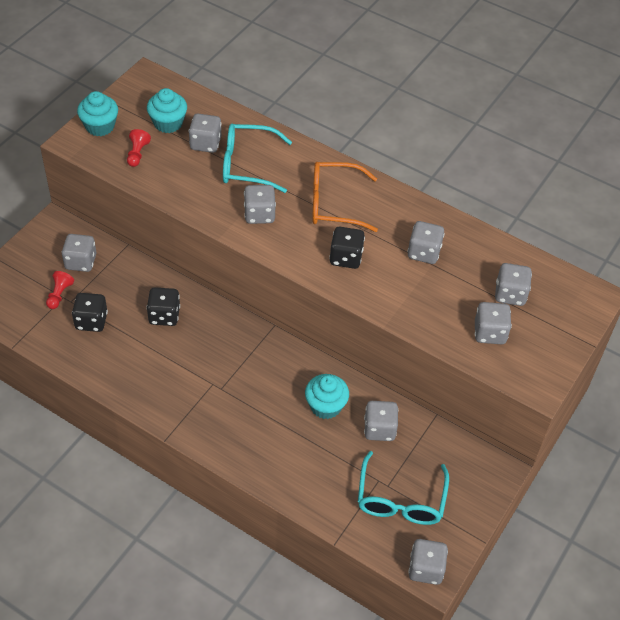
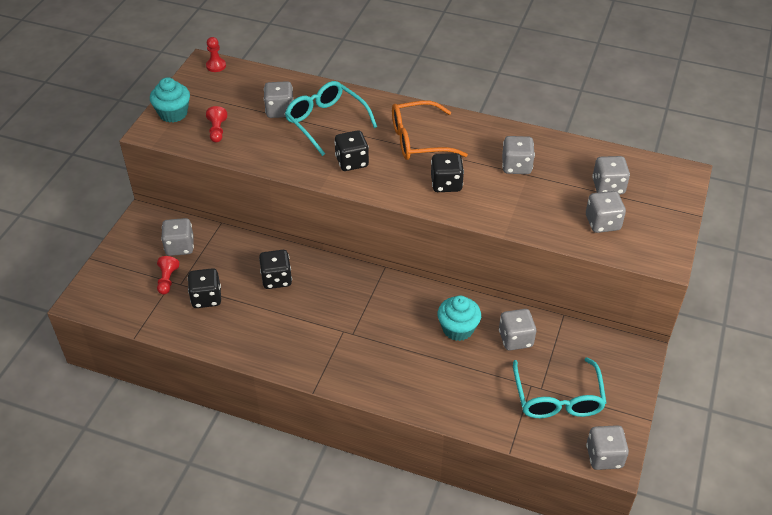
camera: 10 degrees left, 5 degrees down
turquoise cupcake [147,88,187,133] -> none
turquoise glasses [223,123,292,193] -> turquoise glasses turned 60 degrees clockwise [285,81,377,156]
grey dice [244,185,276,224] -> black dice [334,130,369,171]
none -> red pawn [206,37,226,72]

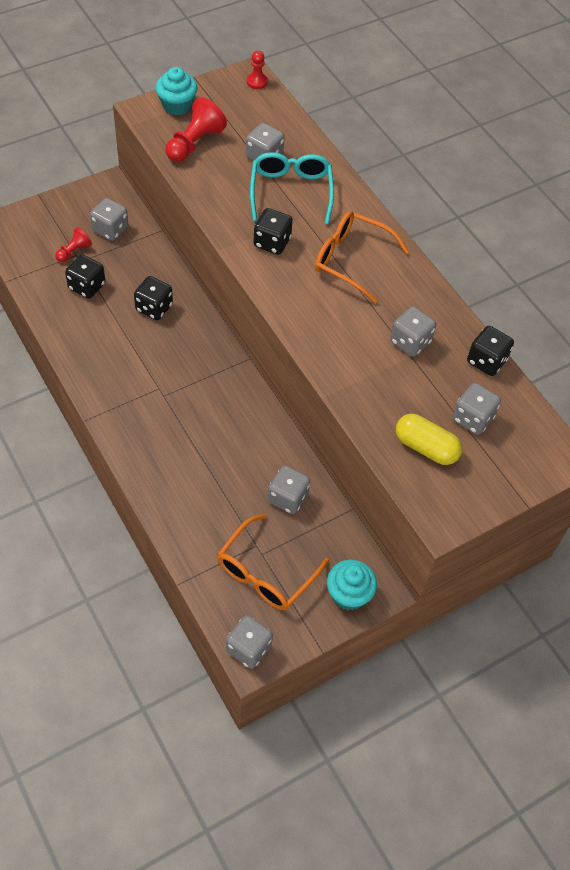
camera: 35 degrees right, 10 degrees up
red pawn [206,106,227,142] -> red pawn [166,97,227,162], size x1.76
black dice [431,153,464,192] -> black dice moved to [467,326,514,376]
turquoise cupcake [438,295,481,341] -> turquoise cupcake moved to [327,560,377,610]
turquoise glasses [513,357,607,418] -> orange glasses [217,514,329,610]
grey dice [586,191,626,233] -> yellow capsule [396,414,462,465]

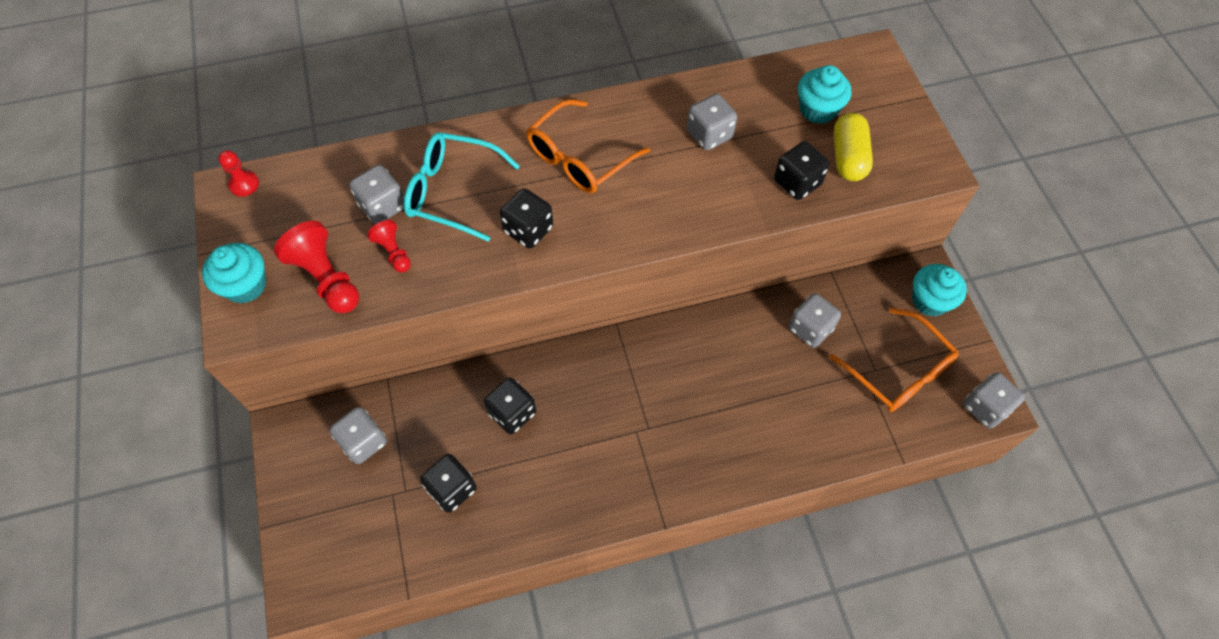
camera: 70 degrees left, 5 degrees up
red pawn [55,227,92,262] -> red pawn moved to [367,220,411,272]
yellow capsule [396,414,462,465] -> yellow capsule turned 45 degrees counterclockwise [834,113,873,181]
grey dice [452,383,501,435] -> turquoise cupcake [798,65,851,124]
black dice [467,326,514,376] -> black dice moved to [774,141,830,200]

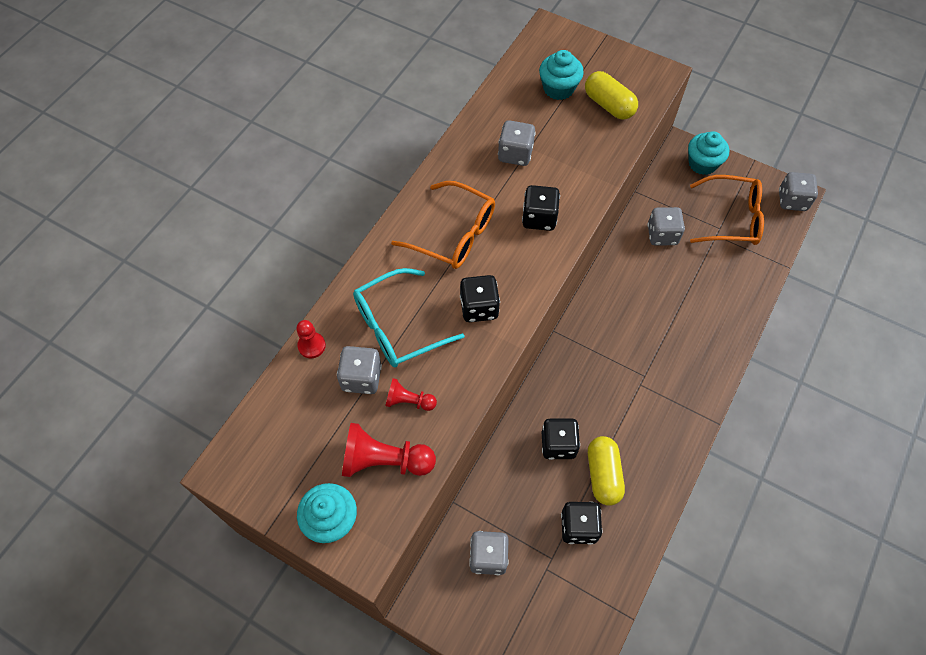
camera: 45 degrees left, 0 degrees up
red pawn [218,150,259,197] -> red pawn moved to [296,320,326,358]
orange glasses [526,99,650,193] -> orange glasses turned 60 degrees counterclockwise [391,181,495,269]
black dice [774,141,830,200] -> black dice moved to [522,185,560,231]
none -> yellow capsule [588,436,625,506]

